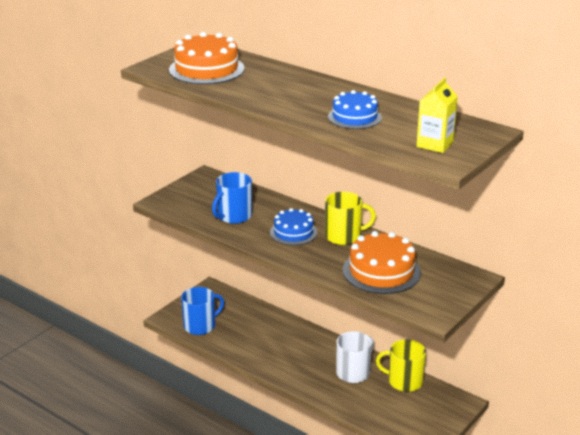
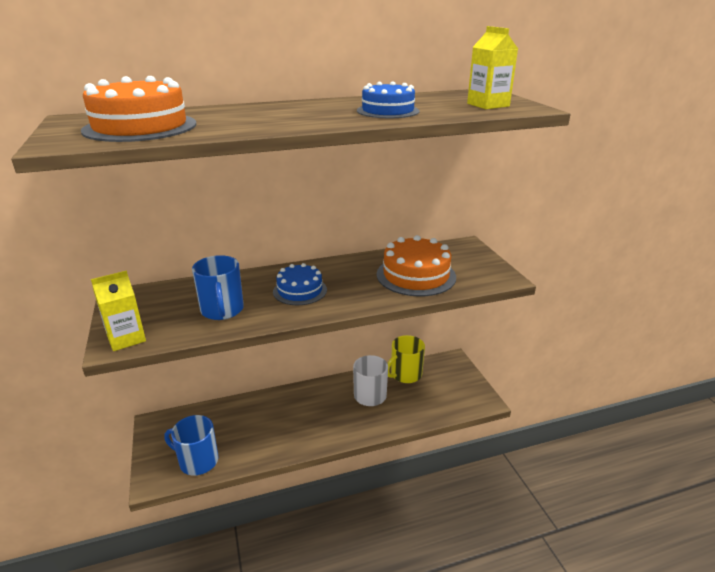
camera: 55 degrees left, 0 degrees up
blue mug [181,287,224,335] -> blue mug turned 75 degrees counterclockwise [164,415,218,476]
yellow mug [325,192,376,245] -> none
none -> yellow carton [91,271,146,351]

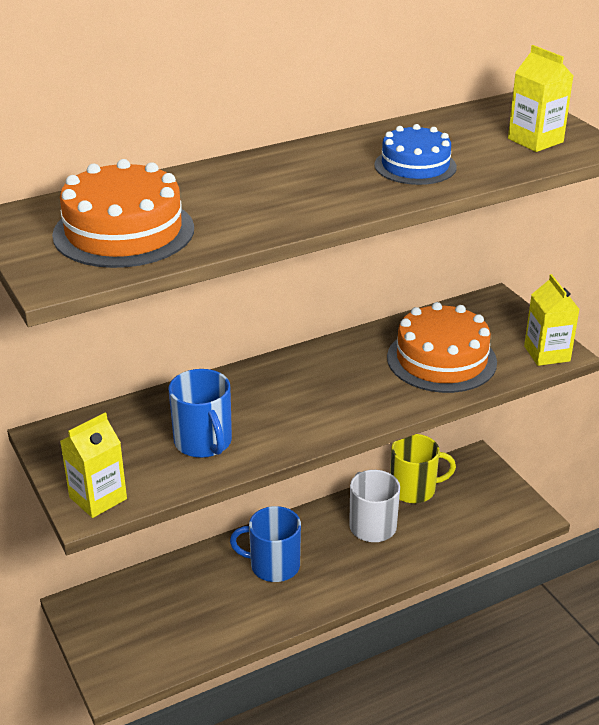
camera: 10 degrees left, 5 degrees up
blue mug [164,415,218,476] -> blue mug moved to [230,506,301,582]
blue cake [273,263,327,305] -> none
yellow mug [387,335,425,383] -> yellow mug turned 135 degrees counterclockwise [390,434,456,503]
none -> yellow carton [524,274,580,366]

